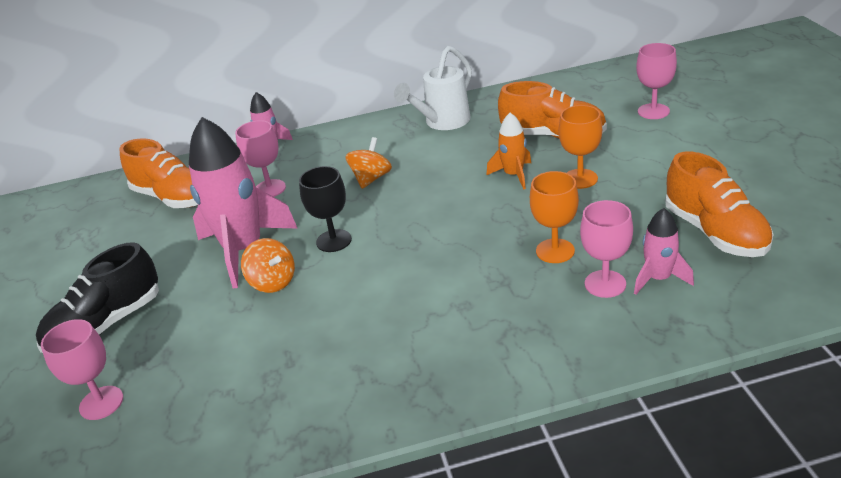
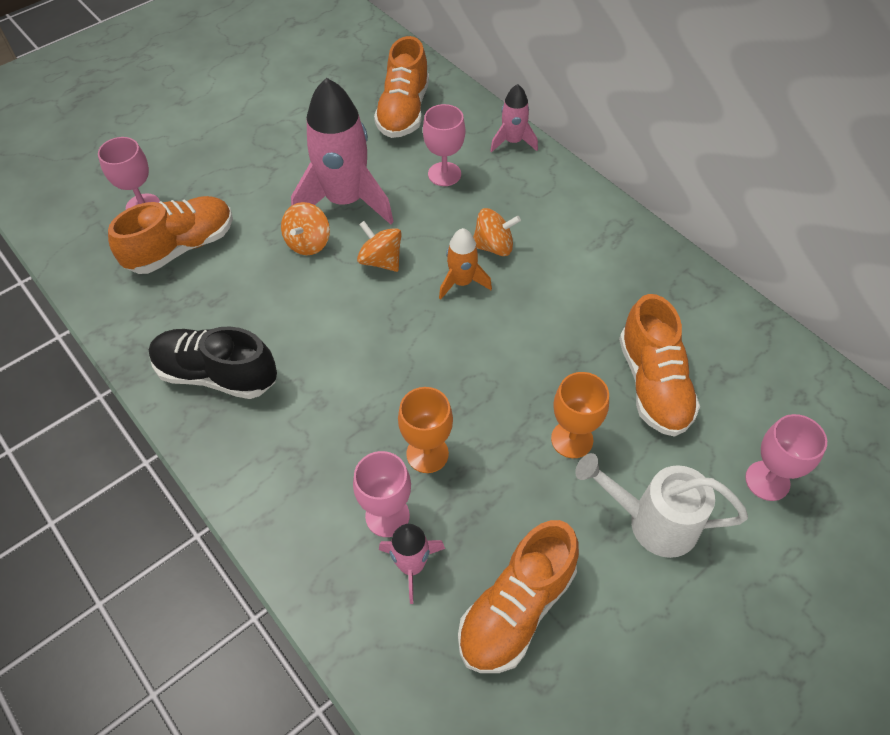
camera: 60 degrees right, 20 degrees up
black shoe [36,242,159,353] -> black shoe moved to [149,326,277,399]
black goblet [299,166,352,252] -> orange spinning top [357,221,402,272]
white watering can [394,46,472,130] -> white watering can moved to [575,453,748,558]
orange rocket [486,113,531,190] -> orange rocket moved to [439,228,492,300]
none -> orange shoe [108,196,233,274]

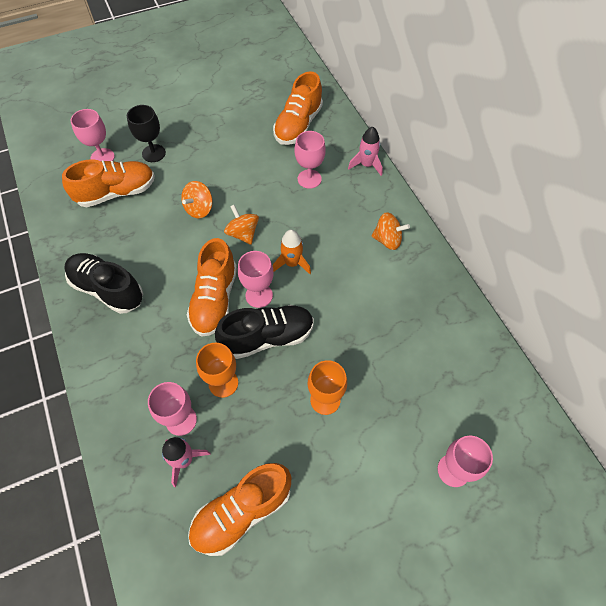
camera: 15 degrees right, 5 degrees up
pink rocket [291,78,394,224] -> none
orange spinning top [473,208,521,256] -> orange spinning top moved to [371,212,410,250]
white watering can [575,453,748,558] -> none
orange shoe [619,294,700,437] -> orange shoe moved to [187,238,237,337]
none -> black goblet [127,105,166,162]
none -> black shoe [215,305,314,359]
none -> pink goblet [238,251,274,308]

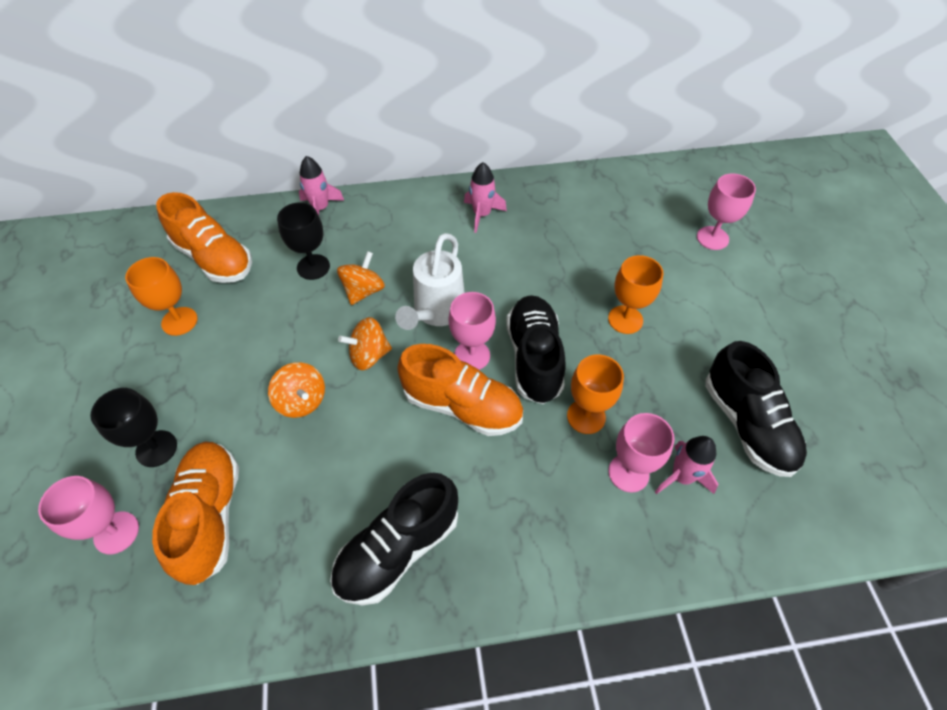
camera: 75 degrees left, 5 degrees down
orange shoe [188,463,291,556] -> black shoe [705,341,807,477]
orange rocket [273,229,311,274] -> white watering can [395,233,465,330]
pink goblet [295,131,326,189] -> black goblet [277,202,330,280]
orange spinning top [371,212,410,250] -> orange spinning top moved to [337,251,385,305]
none -> orange goblet [125,257,198,336]
none -> pink rocket [464,162,507,233]

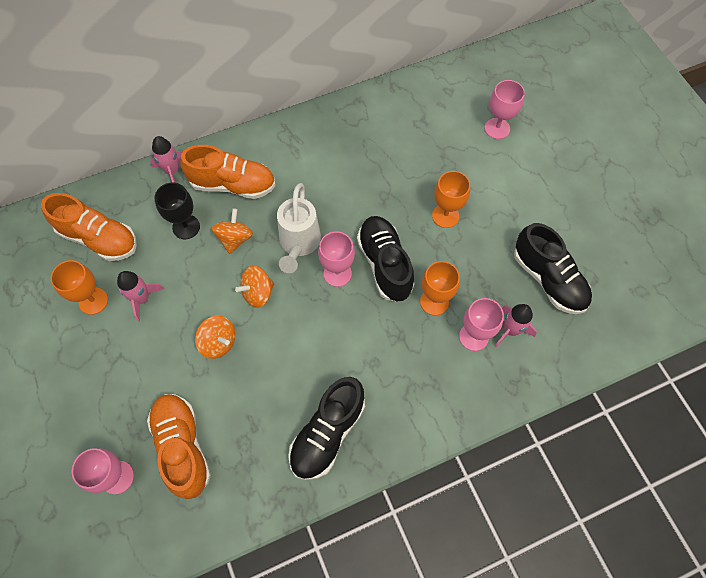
camera: 15 degrees left, 10 degrees up
black goblet [90,388,177,467] -> none
orange shoe [397,344,523,436] -> orange shoe moved to [180,145,275,199]
pink rocket [464,162,507,233] -> pink rocket moved to [117,271,165,322]

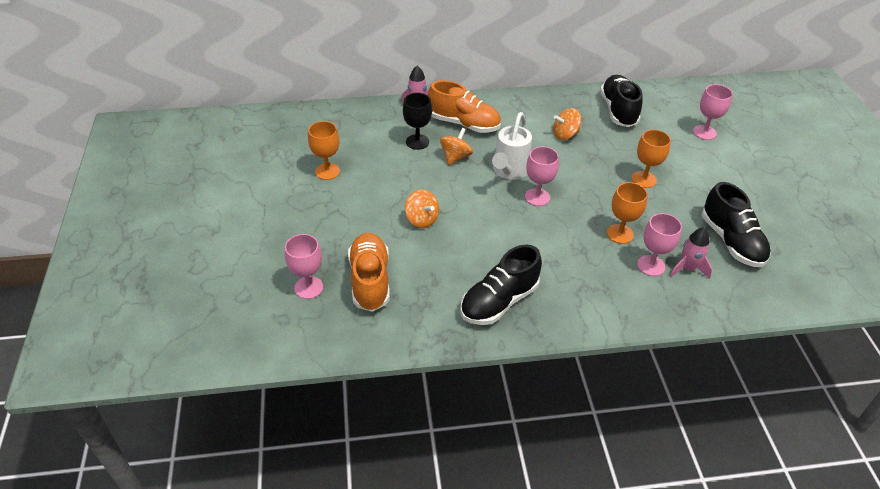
camera: 15 degrees right, 20 degrees down
orange shoe [41,193,137,261] -> none
pink rocket [117,271,165,322] -> none
orange spinning top [235,265,274,308] -> orange spinning top moved to [553,108,581,140]
black shoe [357,216,415,302] -> black shoe moved to [600,75,643,127]

